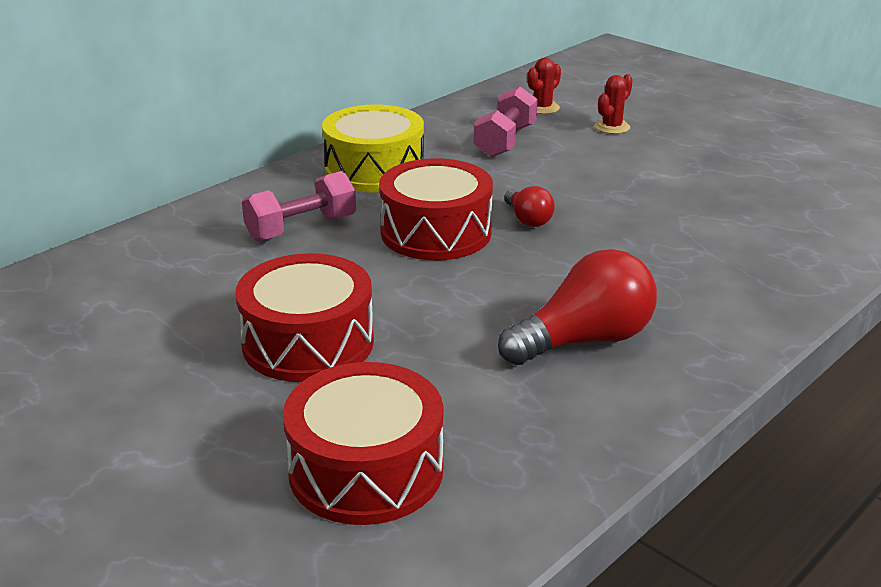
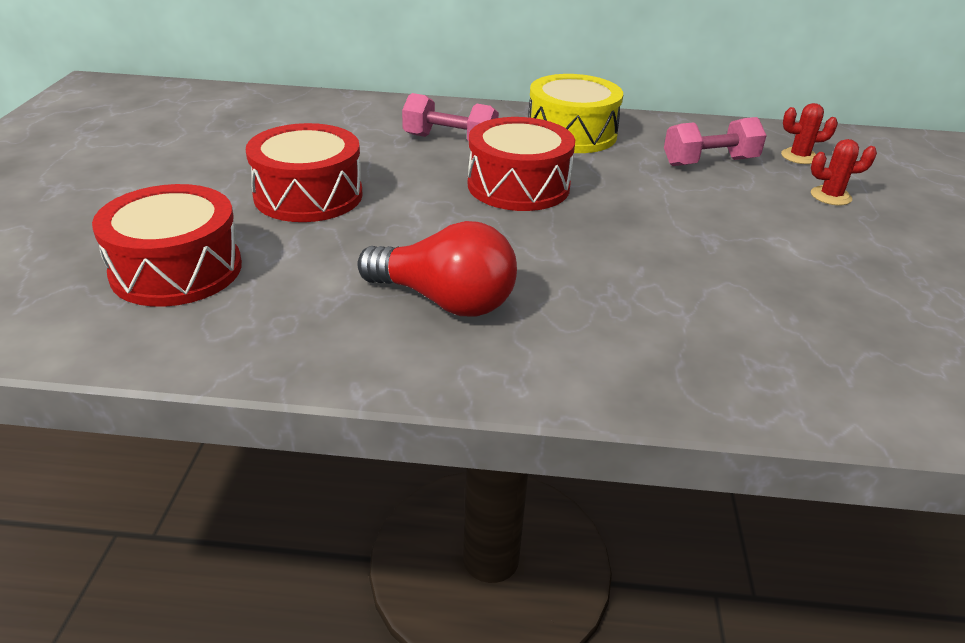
camera: 50 degrees right, 5 degrees up
red light bulb [504,186,555,227] -> none

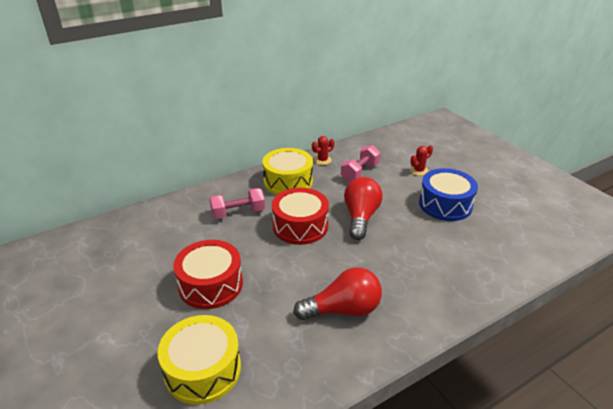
camera: 35 degrees left, 0 degrees up
red drum [92,184,242,307] -> yellow drum [158,315,241,405]
red cactus [781,103,838,164] -> red cactus moved to [312,136,334,165]
none -> red light bulb [344,177,383,240]
none -> blue drum [419,168,478,221]

